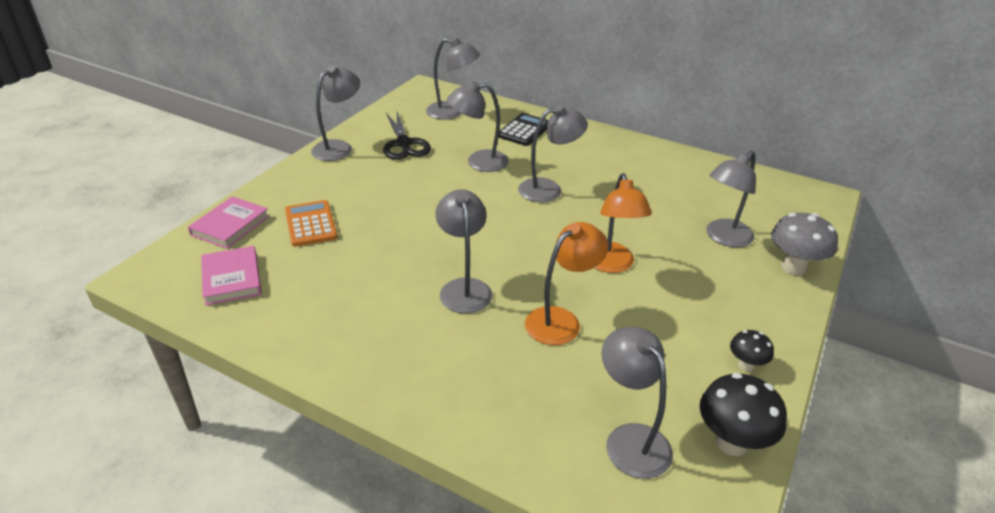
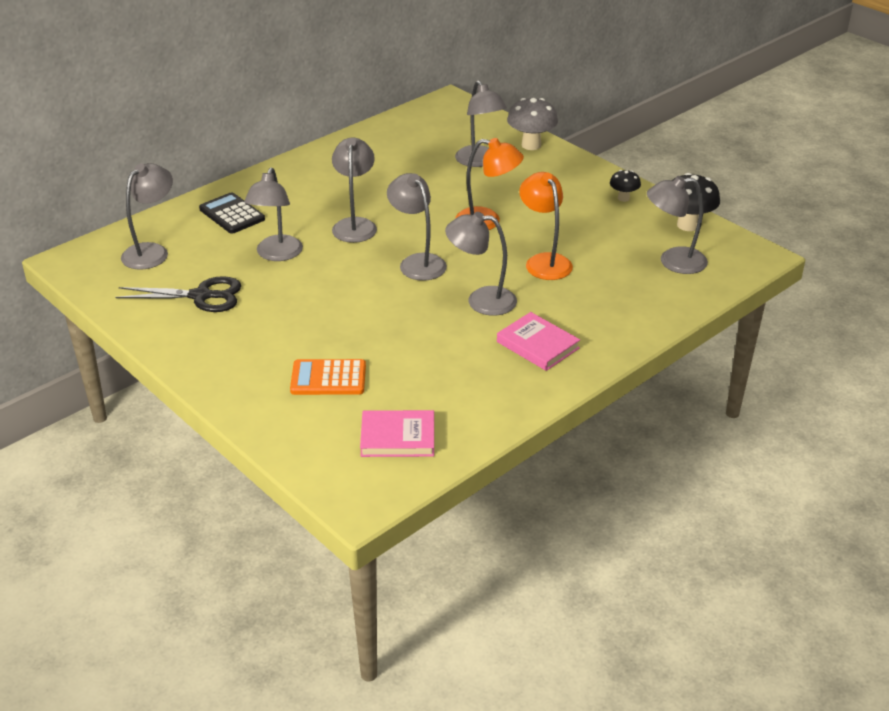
camera: 70 degrees left, 0 degrees up
pink book [188,196,270,249] -> pink book moved to [497,312,580,371]
grey lamp [311,66,360,161] -> grey lamp moved to [387,173,447,281]

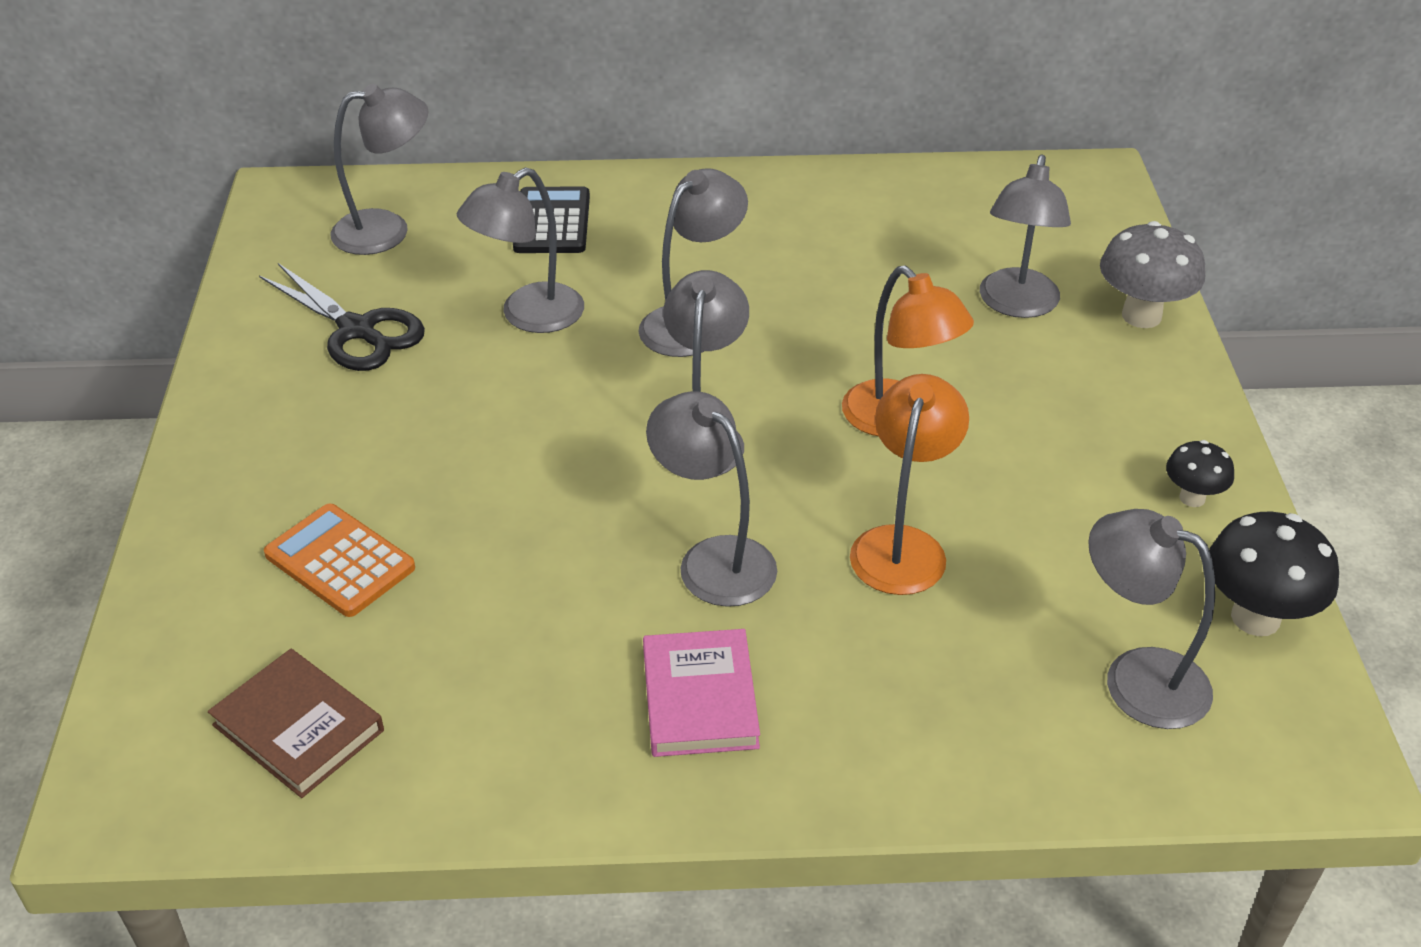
camera: 40 degrees right, 5 degrees up
pink book [360,410,434,457] -> brown book [208,649,384,798]

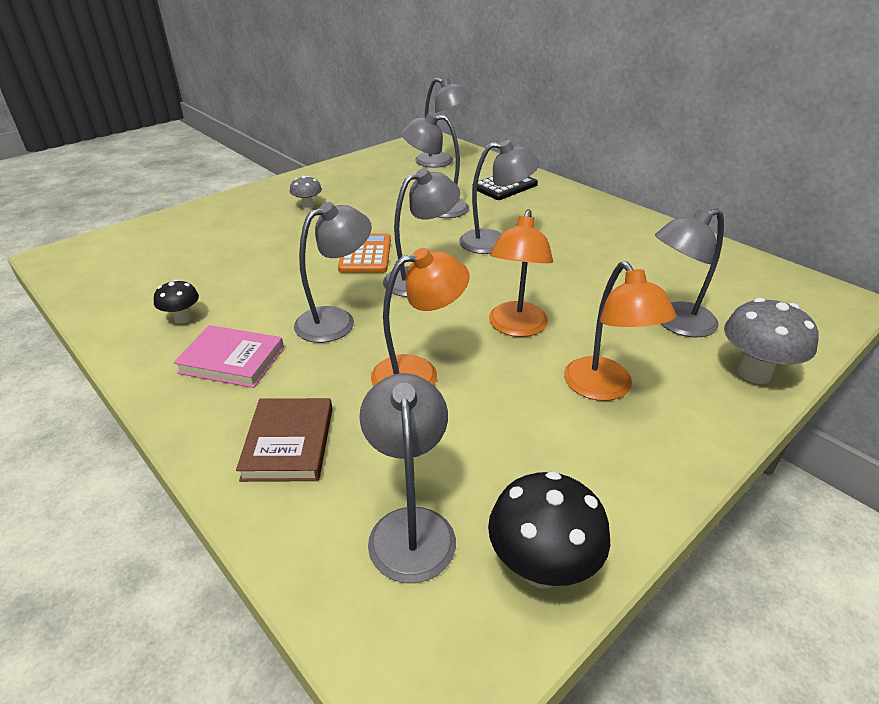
camera: 50 degrees right, 5 degrees down
brown book [208,649,384,798] -> brown book moved to [236,398,333,482]
black scissors [259,263,425,371] -> none
orange calculator [264,504,415,617] -> orange calculator moved to [338,233,391,273]
pink book [643,629,760,757] -> pink book turned 60 degrees clockwise [173,325,284,388]
grey lamp [646,391,777,607] -> grey lamp turned 45 degrees clockwise [294,202,372,343]
black mushroom [1166,440,1234,507] -> black mushroom moved to [154,280,199,324]
none -> grey mushroom [290,176,322,210]
none -> orange lamp [564,261,676,401]

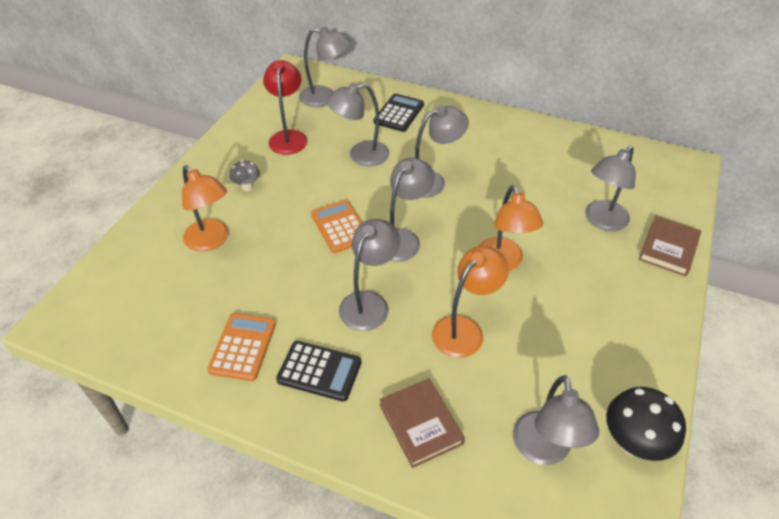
camera: 25 degrees left, 10 degrees up
black mushroom [154,280,199,324] -> orange calculator [207,313,276,381]
pink book [173,325,284,388] -> black calculator [276,341,361,402]
grey lamp [359,373,456,583] -> grey lamp turned 150 degrees counterclockwise [513,375,599,465]
orange lamp [564,261,676,401] -> orange lamp moved to [182,165,229,252]
grey mushroom [724,298,819,384] -> brown book [639,216,701,276]
none -> red lamp [263,60,308,155]

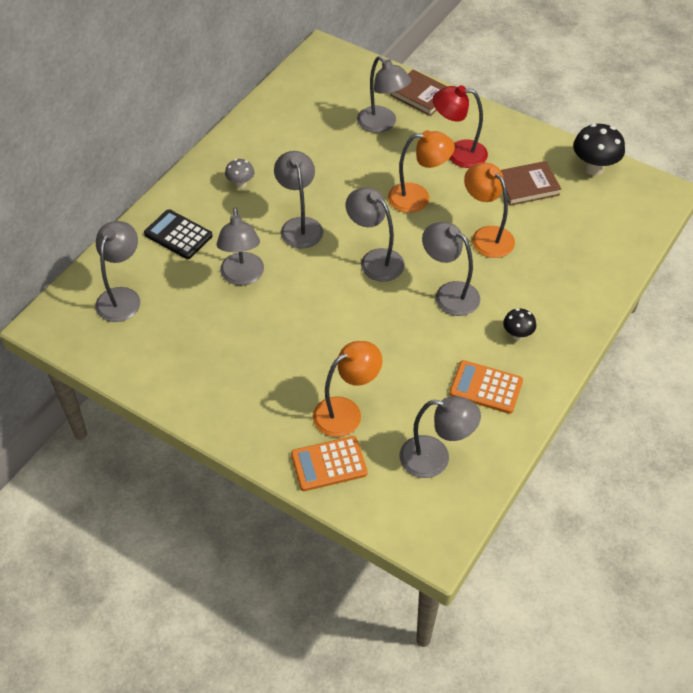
camera: 80 degrees left, 5 degrees up
grey mushroom [230,160,260,191] -> grey mushroom moved to [225,159,254,189]
red lamp [263,60,308,155] -> red lamp moved to [433,85,488,168]
black calculator [276,341,361,402] -> black mushroom [503,308,536,340]
orange calculator [311,200,362,253] -> orange calculator moved to [291,436,367,491]
brown book [380,378,465,468] -> brown book moved to [501,161,561,206]
grey lamp [513,375,599,465] -> grey lamp moved to [400,396,481,478]

